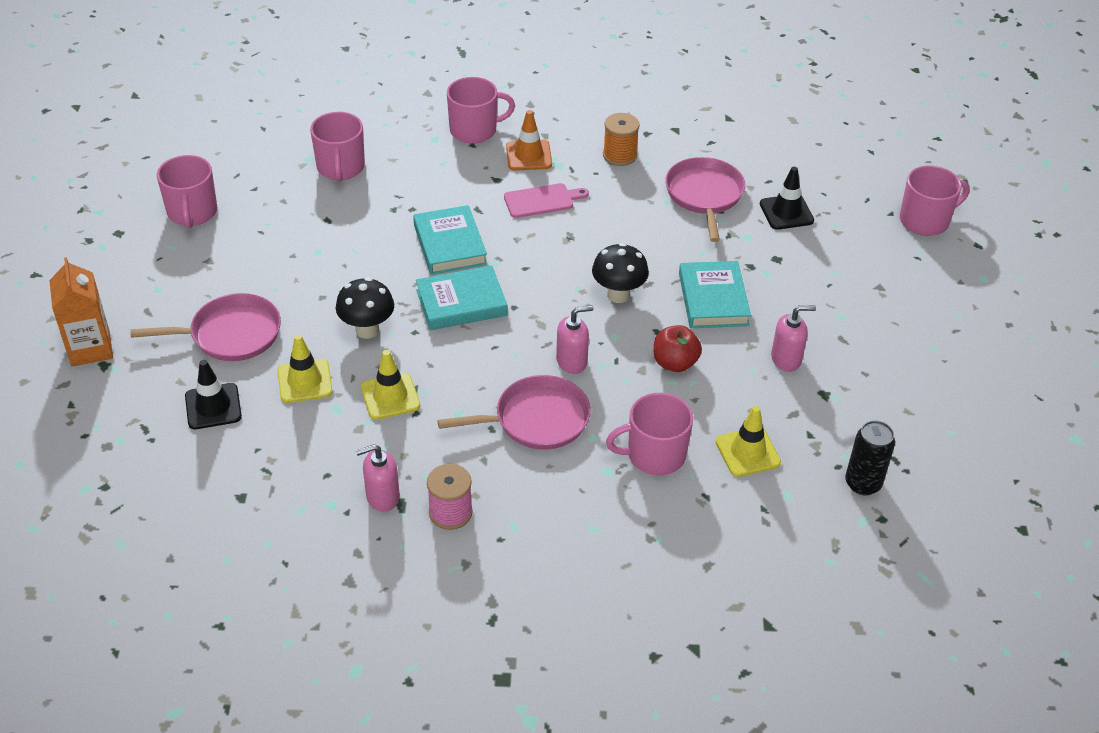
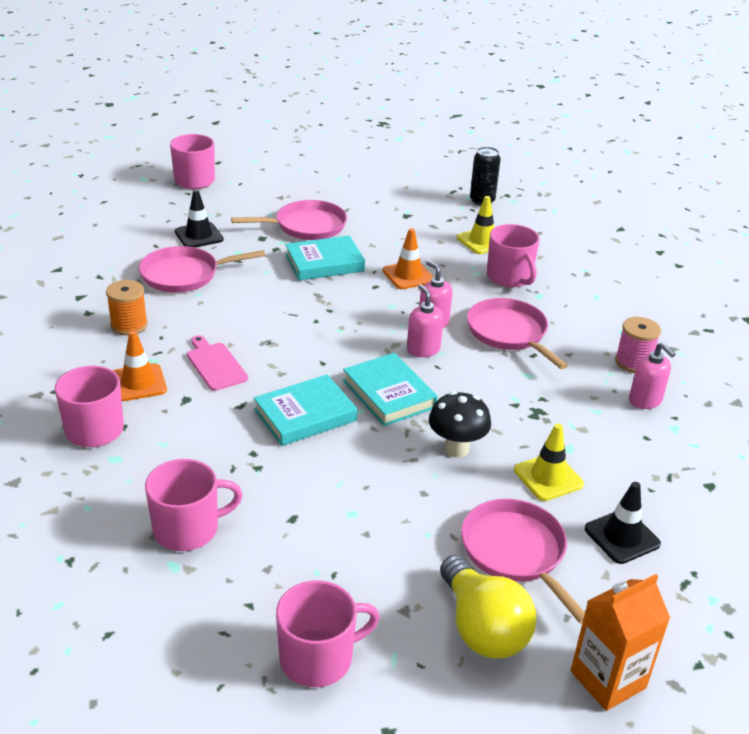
camera: 105 degrees left, 10 degrees down
yellow traffic cone [361,350,420,420] -> none
black mushroom [592,243,649,303] -> none
red apple [654,325,702,372] -> orange traffic cone [382,228,434,289]
pink soap dispenser [771,305,816,372] -> pink soap dispenser moved to [407,284,444,357]
none -> pink pan [231,200,347,240]
none -> yellow light bulb [440,555,537,658]

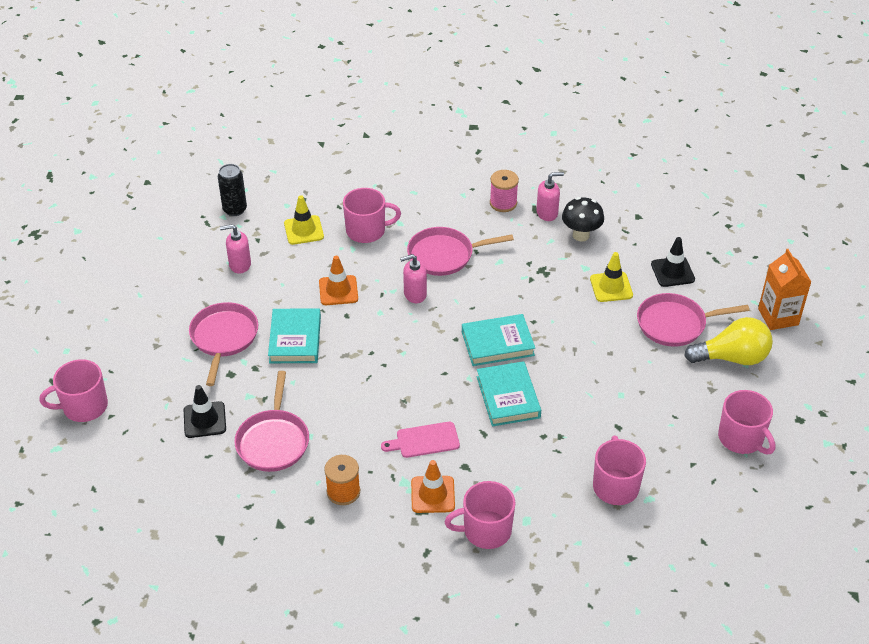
camera: 70 degrees left, 10 degrees up
pink mug [276,580,380,687] -> pink mug turned 150 degrees clockwise [718,390,775,454]
pink soap dispenser [407,284,444,357] -> pink soap dispenser moved to [220,224,251,274]
black mushroom [429,391,491,458] -> black mushroom moved to [562,197,604,242]

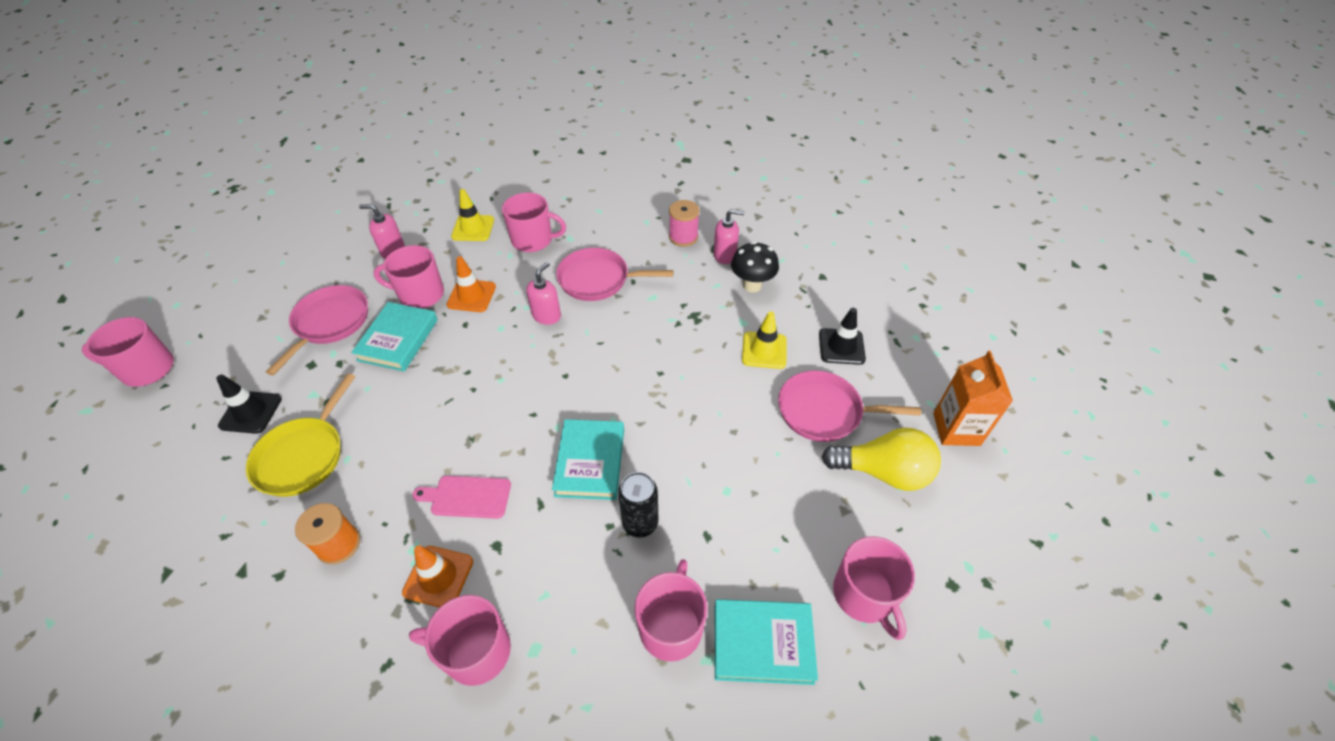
camera: 15 degrees right, 5 degrees up
black can [218,164,247,216] -> black can moved to [618,472,658,537]
pink pan [234,371,309,472] -> yellow pan [246,373,355,497]
pink soap dispenser [400,254,427,303] -> pink soap dispenser turned 120 degrees clockwise [526,262,561,325]
turquoise book [462,314,535,366] -> turquoise book moved to [715,599,818,685]
none -> pink mug [373,245,444,309]

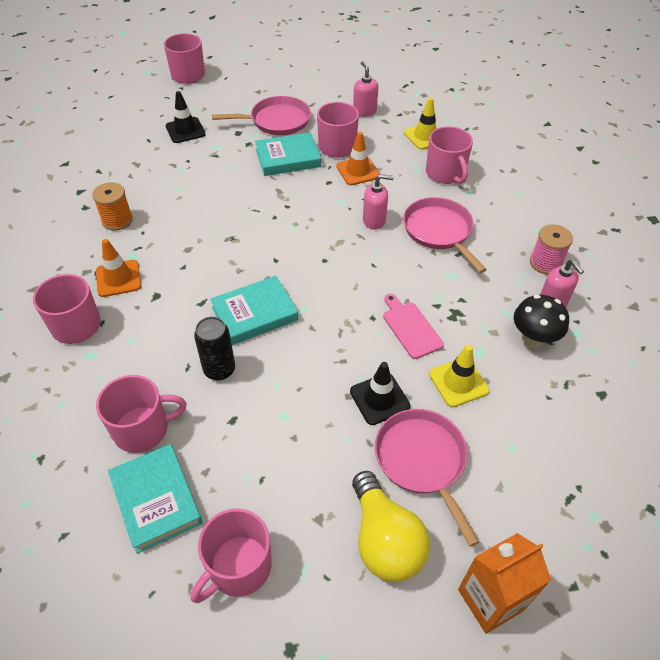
camera: 60 degrees right, 0 degrees up
yellow pan [246,373,355,497] -> none
pink cutting board [412,476,511,519] -> pink cutting board moved to [383,294,444,359]
black traffic cone [819,308,866,365] -> black traffic cone moved to [350,362,410,425]

